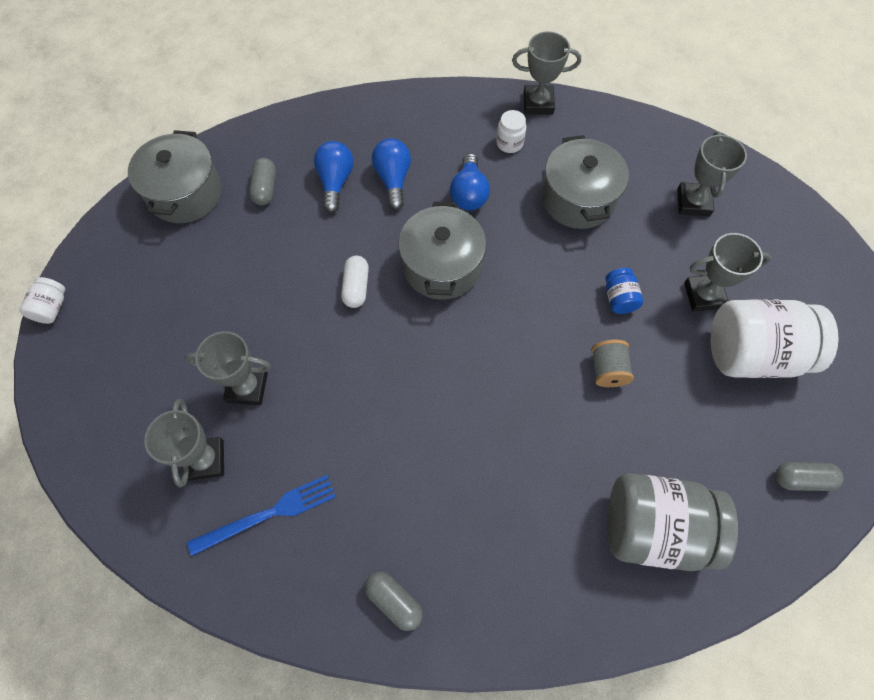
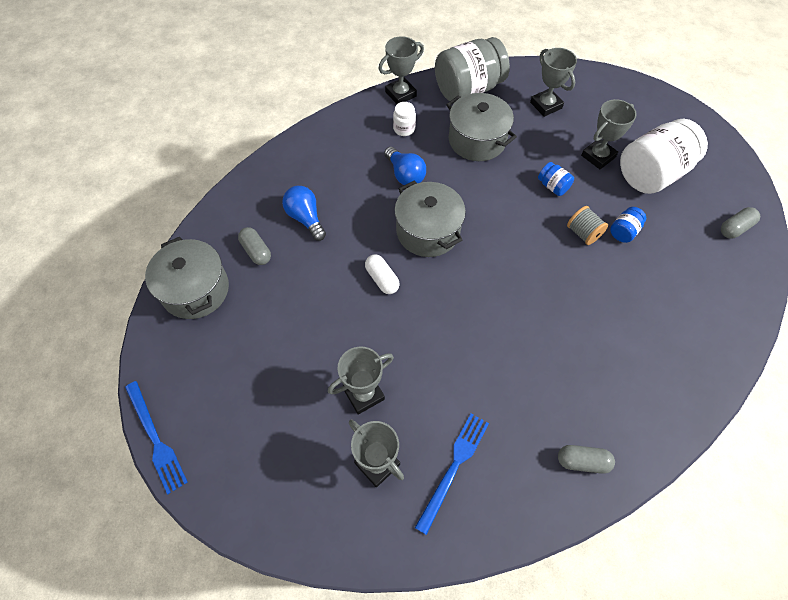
camera: 35 degrees left, 5 degrees down
white jar [19,277,65,324] -> blue fork [125,381,188,494]
blue light bulb [372,138,411,210] -> none
grey jar [607,473,738,571] -> grey jar moved to [435,37,510,103]
none -> blue jar [610,207,646,243]

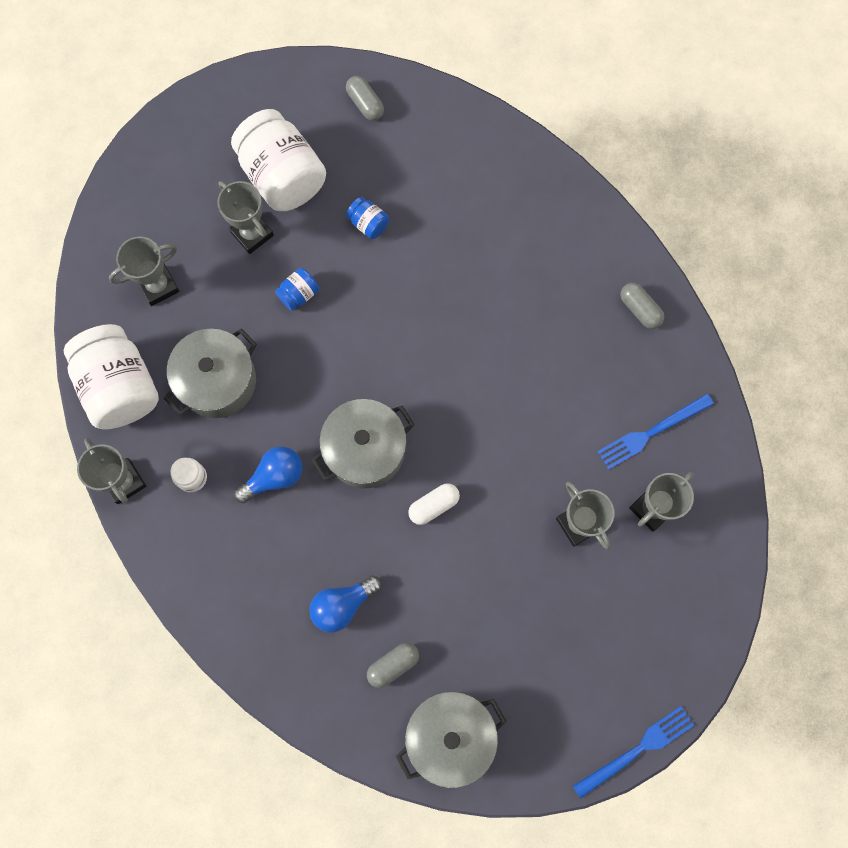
camera: 90 degrees left, 15 degrees up
blue fork [415,414,489,535] -> blue fork turned 60 degrees counterclockwise [597,394,714,470]
grey jar [435,37,510,103] -> white jar [64,324,159,429]
grey capsule [558,445,615,474] -> grey capsule turned 45 degrees counterclockwise [620,283,664,329]
grey spool [567,206,608,245] -> none

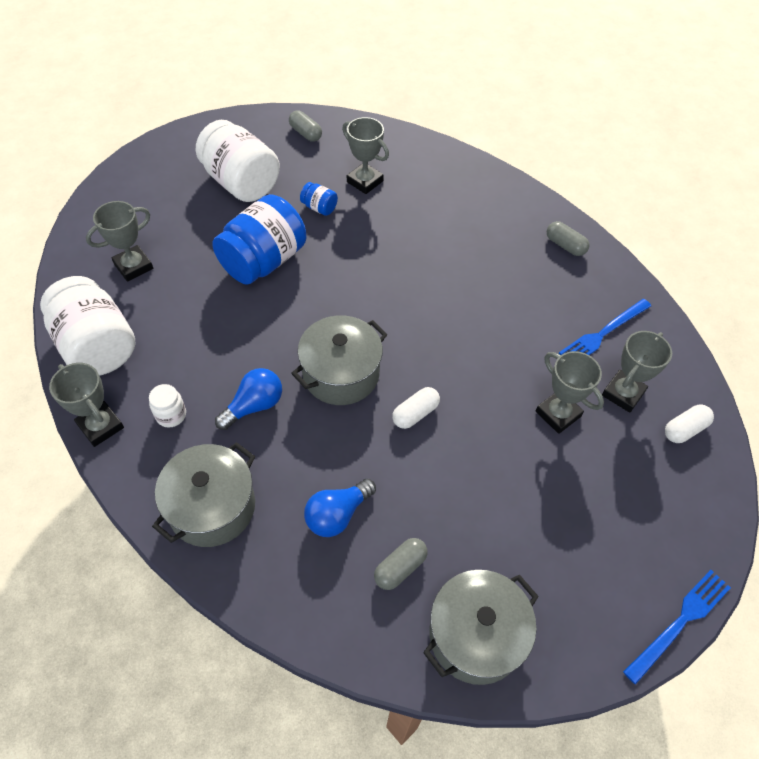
camera: 10 degrees left, 20 degrees down
grey pot [164,329,257,418] -> grey pot moved to [152,442,255,547]
grey trophy [217,181,274,254] -> grey trophy moved to [342,117,389,194]
blue jar [275,268,319,311] -> blue jar [212,194,306,285], size x2.30
none -> white capsule [665,405,714,443]

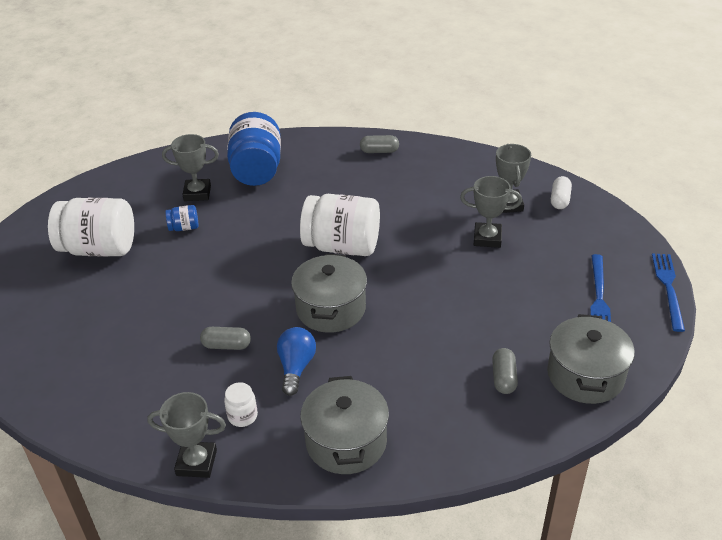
camera: 40 degrees left, 15 degrees down
white jar [40,276,135,376] -> white jar moved to [300,194,380,256]
grey trophy [86,201,153,282] -> none
blue jar [212,194,306,285] -> blue jar moved to [227,112,281,186]
grey capsule [289,111,322,142] -> grey capsule moved to [200,327,251,350]
blue light bulb [304,479,376,537] -> none
white capsule [392,387,440,429] -> none
blue fork [559,299,651,355] -> blue fork moved to [590,254,611,322]

